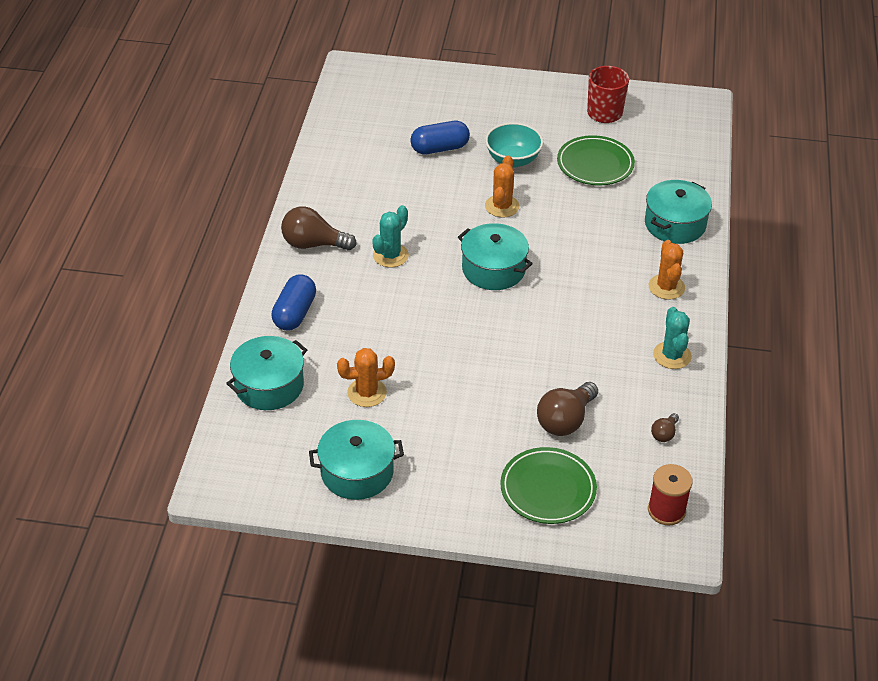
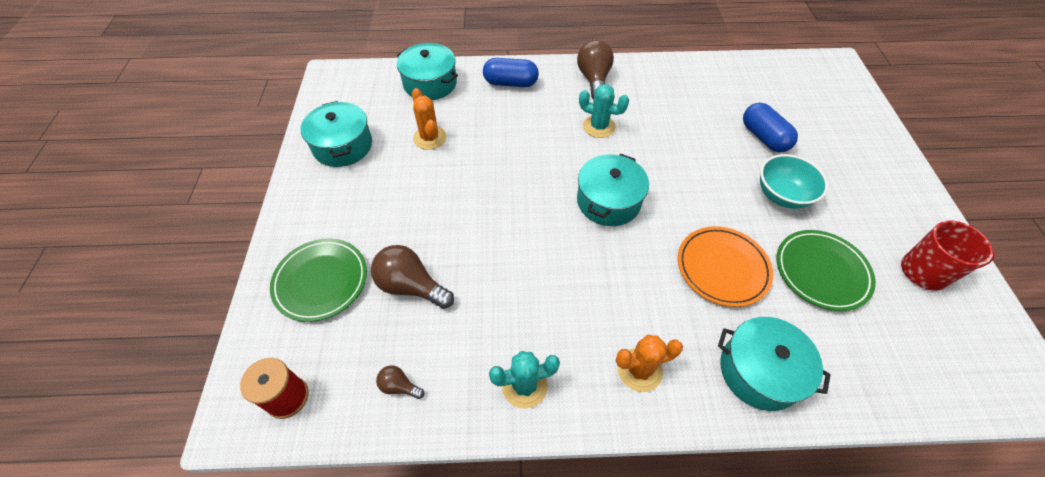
camera: 80 degrees right, 10 degrees up
orange cactus [485,155,520,218] -> none
none -> orange plate [678,226,773,307]

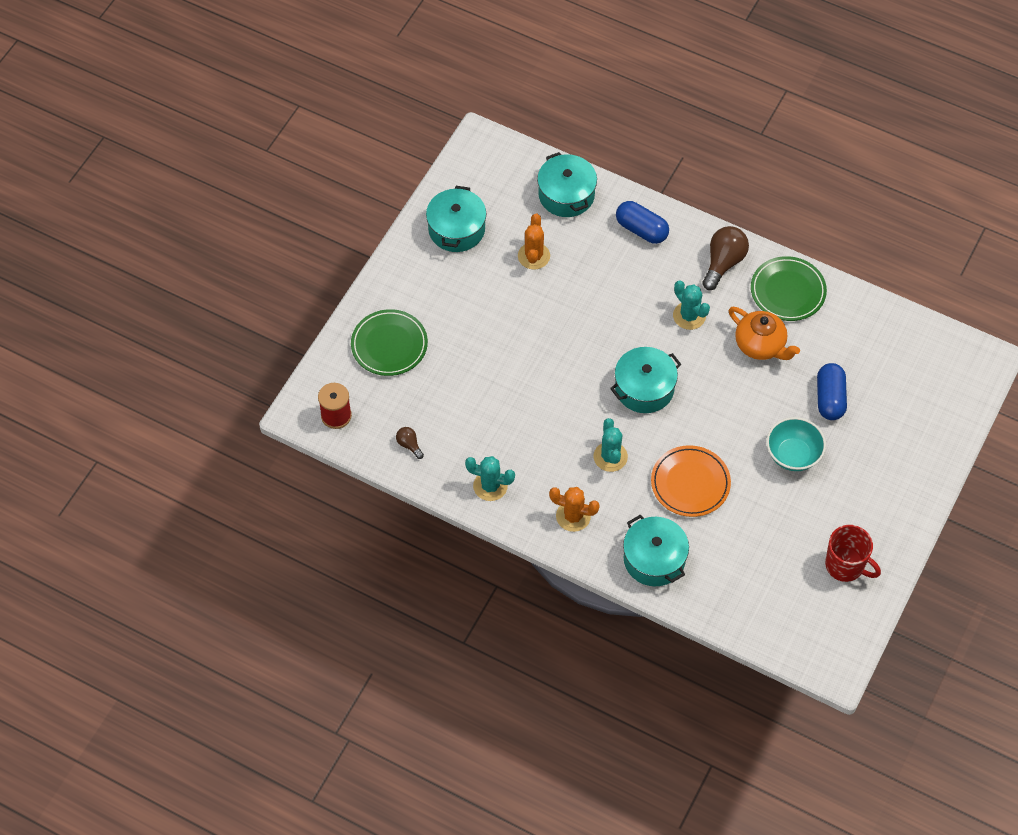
camera: 30 degrees right, 5 degrees up
brown light bulb [371,245,454,309] -> none
green plate [777,230,876,311] -> green plate moved to [751,256,827,321]
none -> turquoise cactus [594,418,628,472]
none -> orange teapot [729,307,800,360]

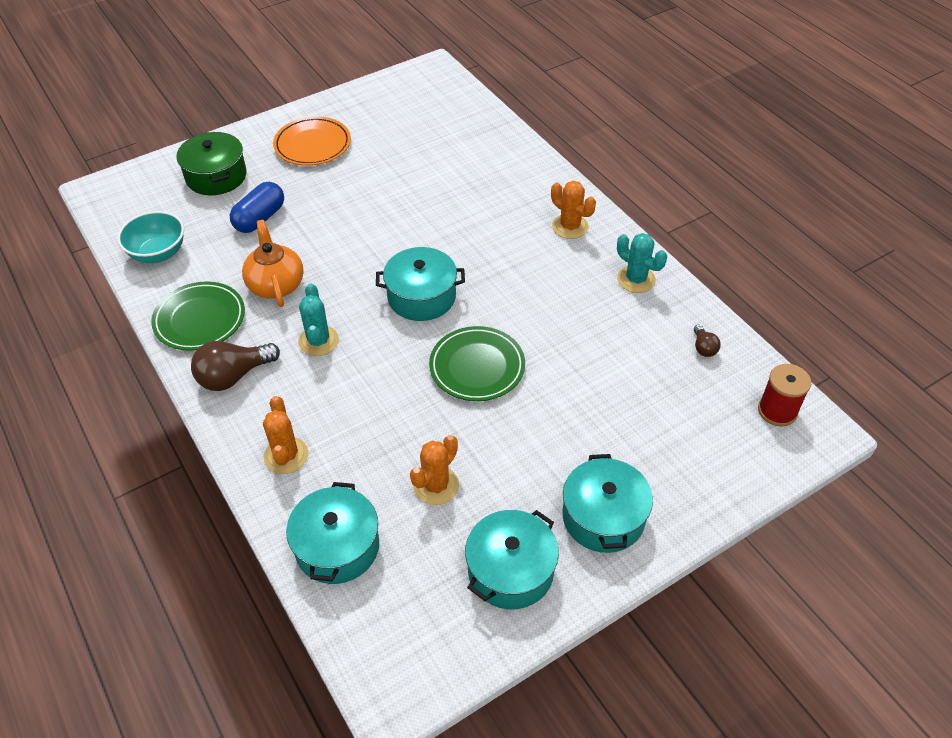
camera: 150 degrees left, 10 degrees down
green plate [351,309,428,376] -> green plate moved to [429,326,525,401]
turquoise cactus [594,418,628,472] -> none
blue capsule [616,201,669,244] -> orange cactus [263,396,309,474]
turquoise pot [623,515,689,586] -> turquoise pot moved to [563,454,653,553]
orange plate [651,445,731,517] -> orange plate moved to [273,116,351,166]
turquoise bowl [766,417,826,471] -> turquoise bowl moved to [117,211,184,263]
red mug [825,525,881,582] -> none
none -> green pot [177,132,247,195]

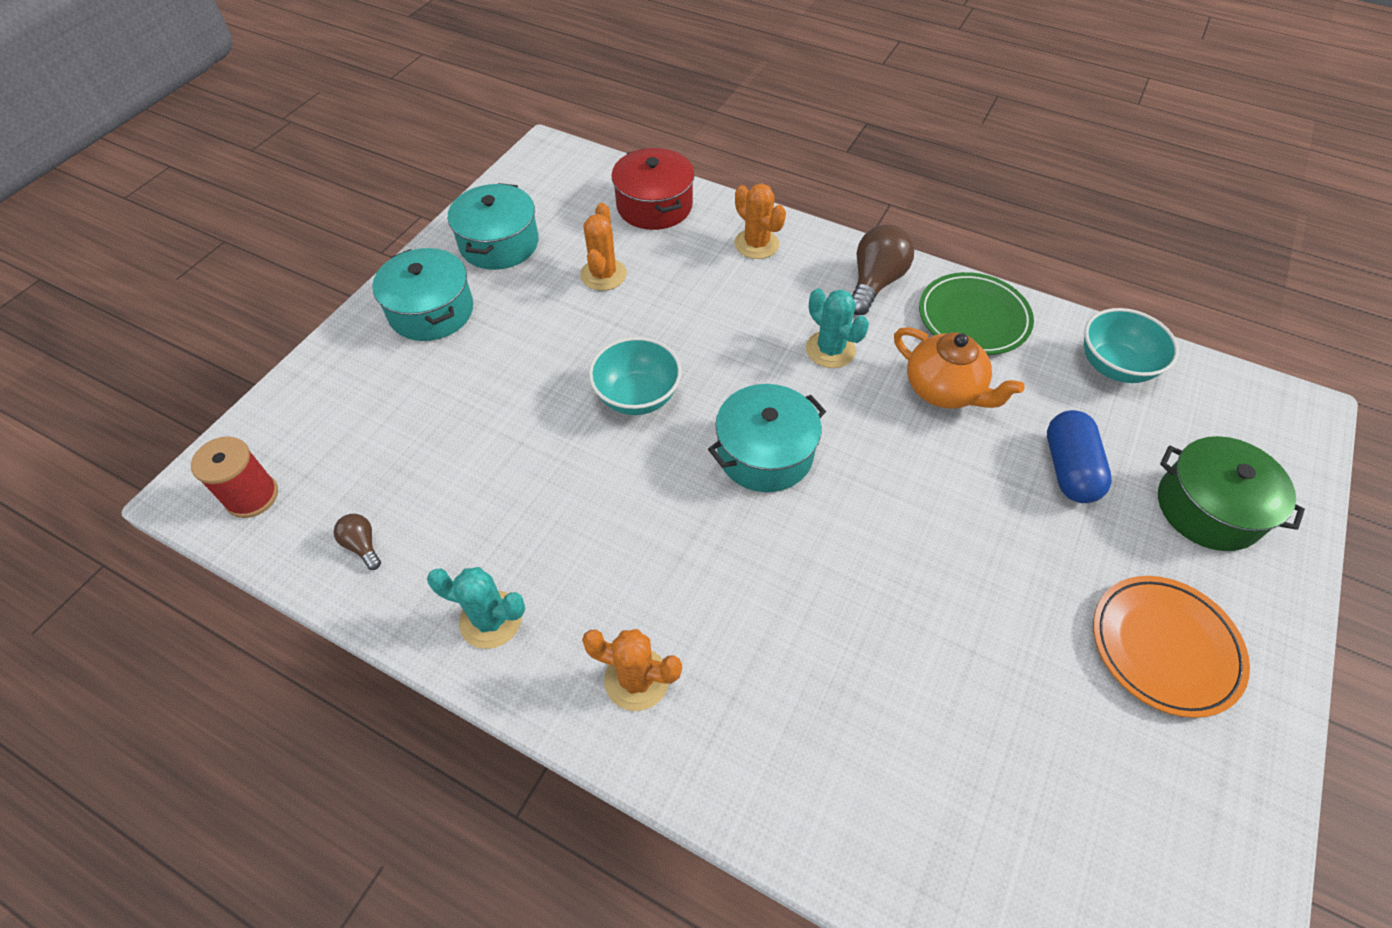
camera: 150 degrees right, 5 degrees up
turquoise pot [286,482,379,584] -> red pot [611,148,695,230]
green plate [429,326,525,401] -> turquoise bowl [589,337,682,415]

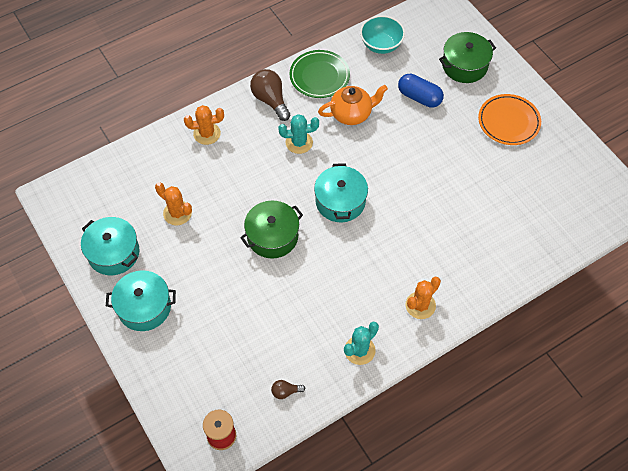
camera: 60 degrees left, 5 degrees up
turquoise bowl [589,337,682,415] -> green pot [240,201,303,259]
red pot [611,148,695,230] -> none

